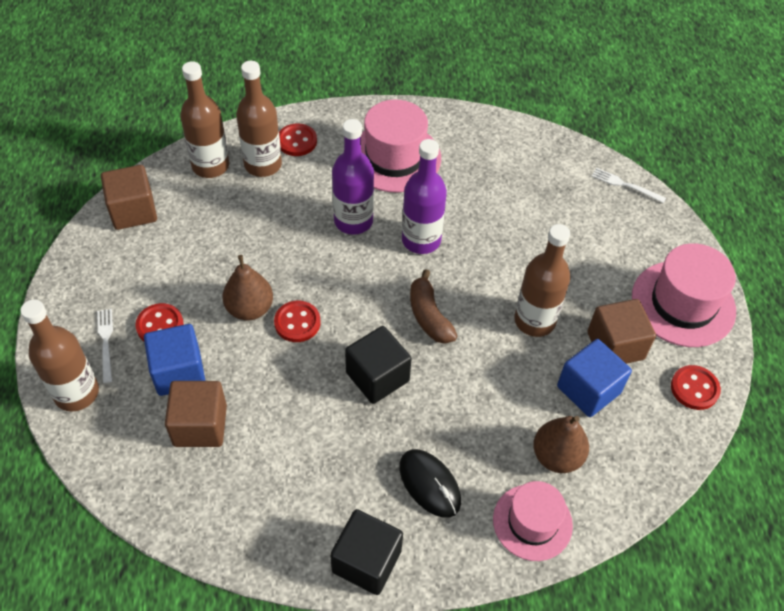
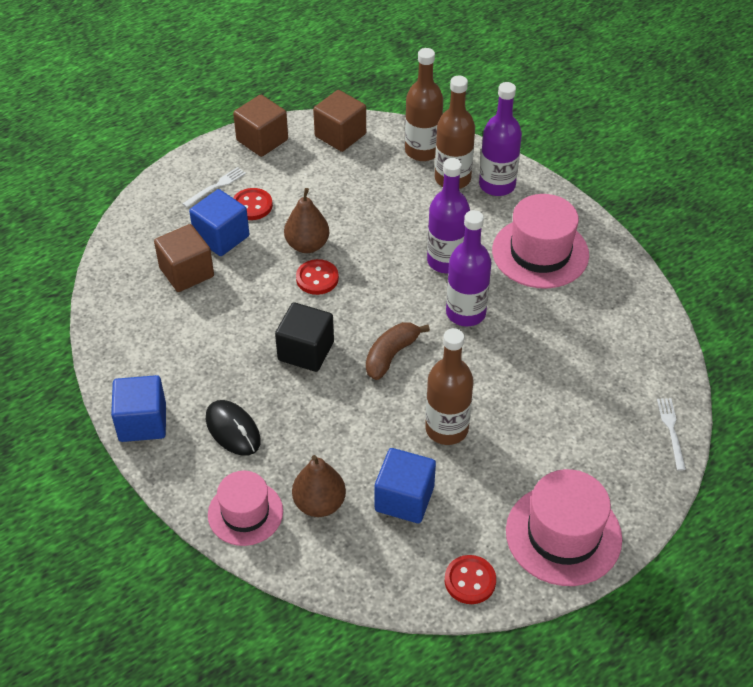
camera: 60 degrees right, 5 degrees down
brown bottle [20,300,99,411] -> none
red button [279,123,317,156] -> purple bottle [479,82,522,196]
black cube [330,509,403,595] -> blue cube [111,375,166,442]
black mouse [399,449,461,518] -> black mouse turned 60 degrees counterclockwise [206,400,261,456]
brown cube [587,299,656,364] -> brown cube moved to [233,95,288,157]

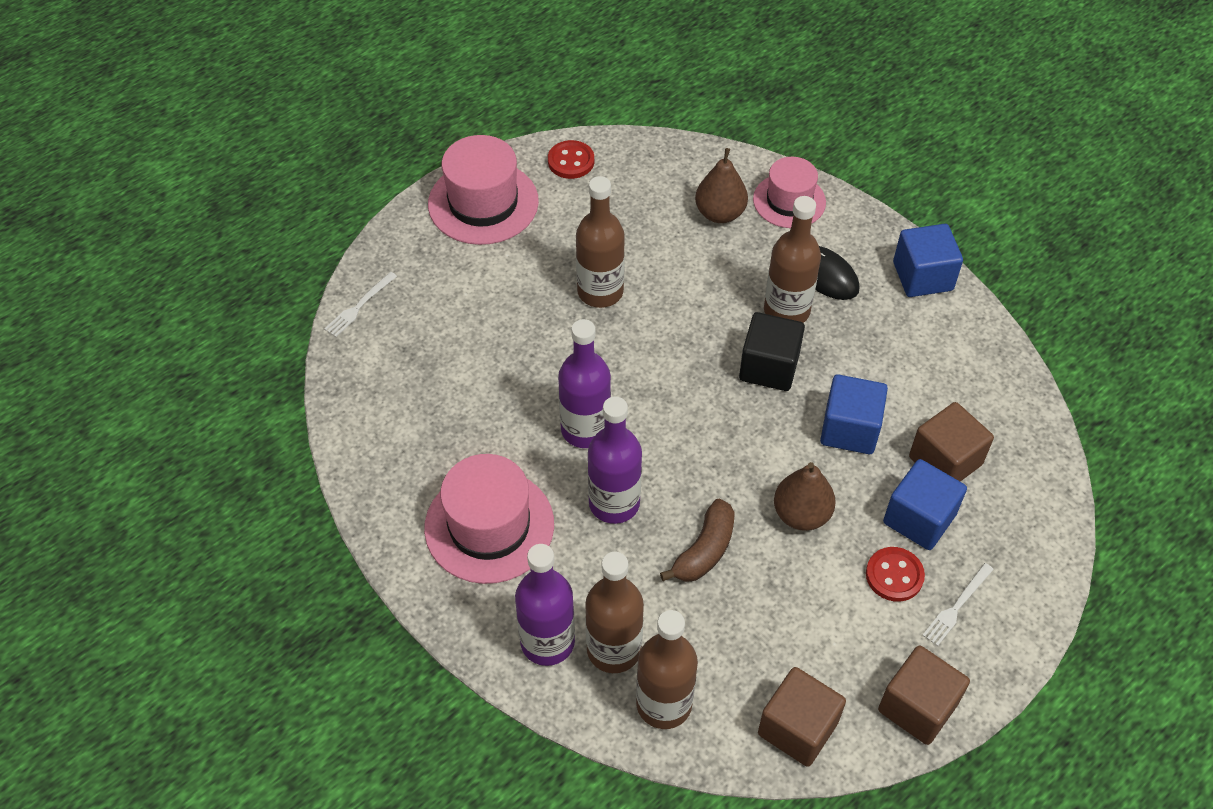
camera: 175 degrees right, 5 degrees up
red button [296,259,339,295] -> none
brown banana [366,322,430,380] -> brown banana moved to [660,499,735,582]
blue cube [375,448,436,523] -> blue cube moved to [820,374,888,454]
white fork [657,398,686,471] -> white fork turned 45 degrees clockwise [324,272,397,337]
none -> brown bottle [764,196,821,323]

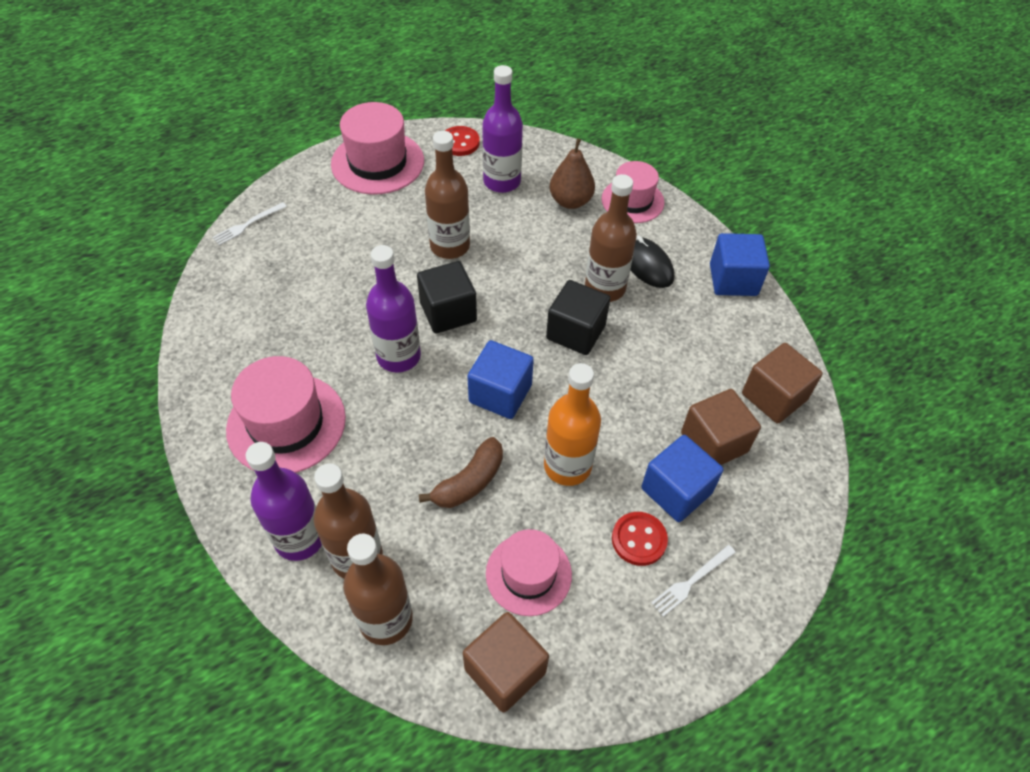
camera: 10 degrees right, 0 degrees up
purple bottle [588,397,642,524] -> purple bottle moved to [482,65,523,193]
brown pear [774,462,836,531] -> orange bottle [544,363,601,486]
blue cube [820,374,888,454] -> blue cube moved to [467,340,534,419]
brown cube [878,645,970,745] -> brown cube moved to [742,343,823,424]
none -> black cube [417,261,477,333]
none -> pink hat [486,529,572,616]

